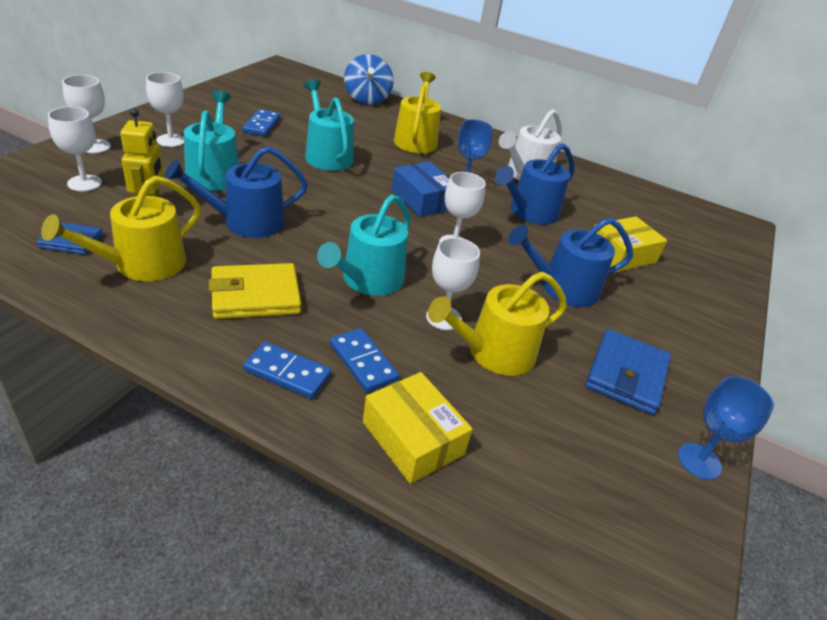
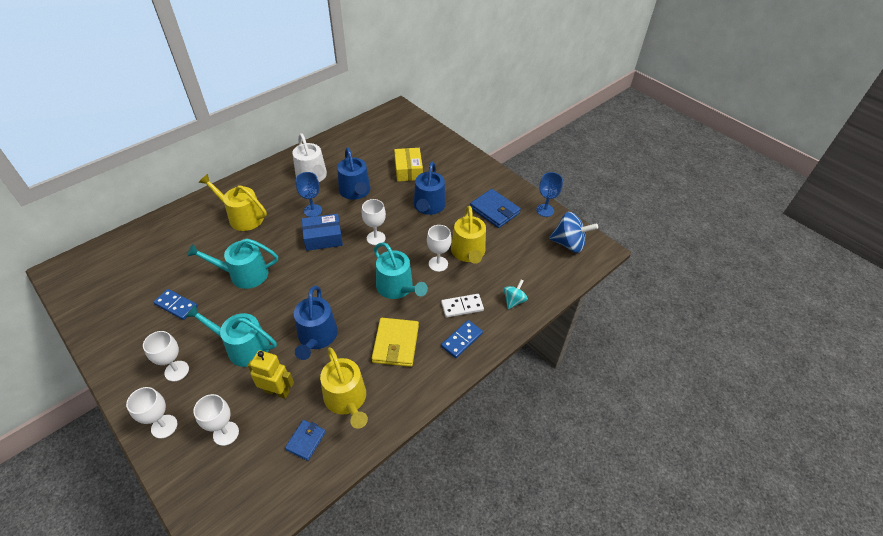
camera: 65 degrees left, 10 degrees up
blue domino [330,328,399,392] -> white domino [441,294,484,318]
blue spinning top [344,54,394,105] -> blue spinning top moved to [549,212,598,253]
yellow box [363,372,473,484] -> turquoise spinning top [503,280,528,309]

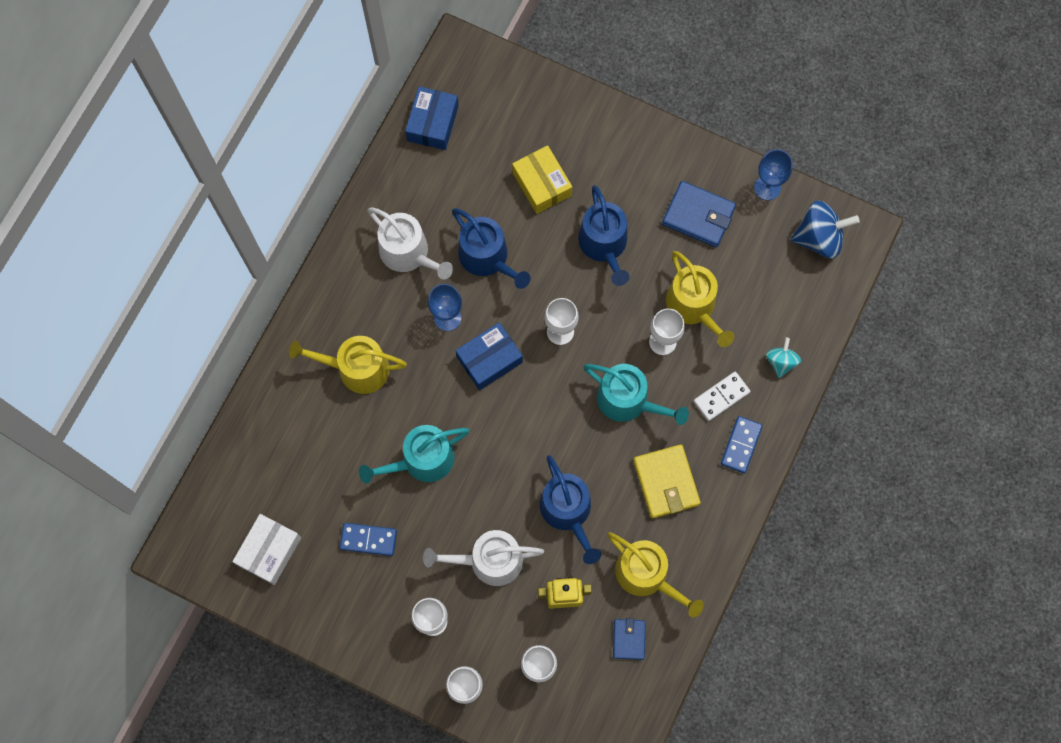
camera: 20 degrees left, 25 degrees up
turquoise watering can [185,305,277,367] -> white watering can [423,530,544,586]
none -> white box [232,514,301,585]
none -> blue box [405,86,459,150]

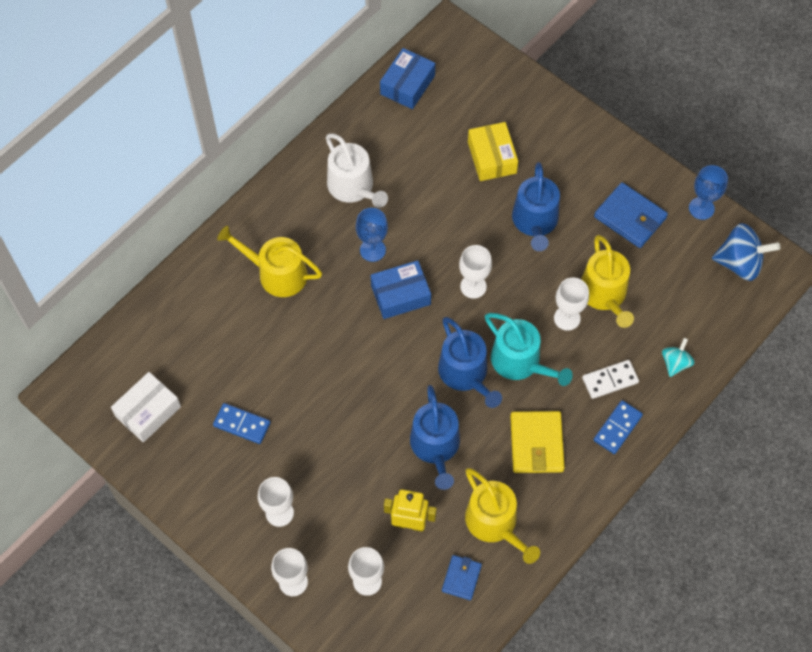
camera: 15 degrees right, 10 degrees down
turquoise watering can [359,425,469,484] -> none
white watering can [423,530,544,586] -> none
blue watering can [452,208,531,289] -> blue watering can moved to [438,317,502,408]

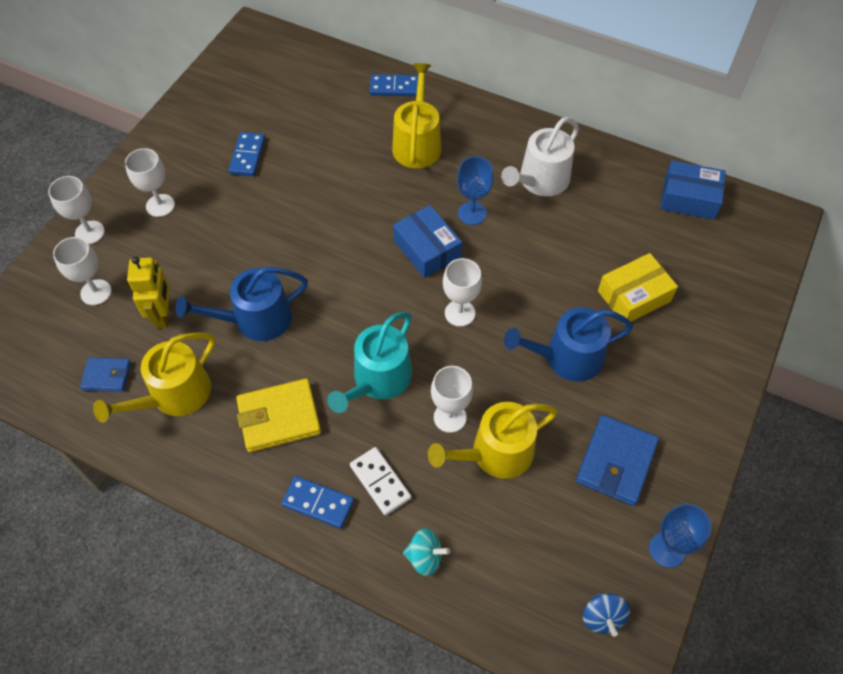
camera: 75 degrees right, 5 degrees down
white box [111,372,181,442] -> none
blue watering can [438,317,502,408] -> none
blue spinning top [712,223,780,281] -> blue spinning top [583,593,630,637], size x0.57
none -> blue domino [370,74,418,96]

